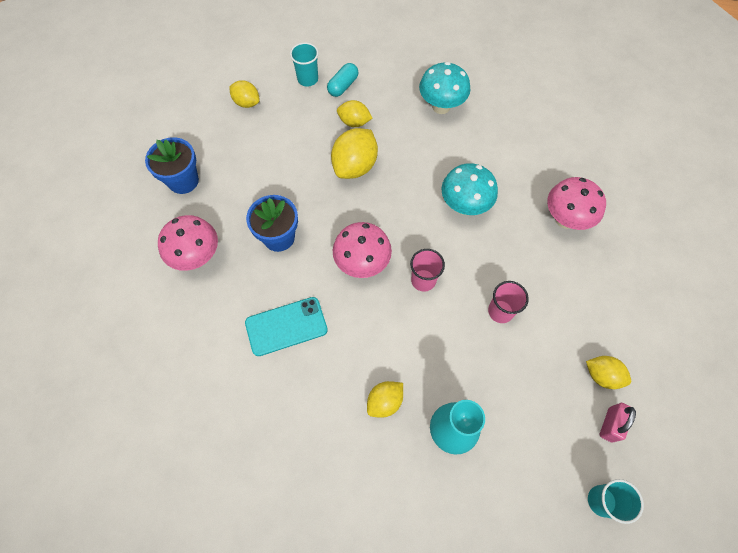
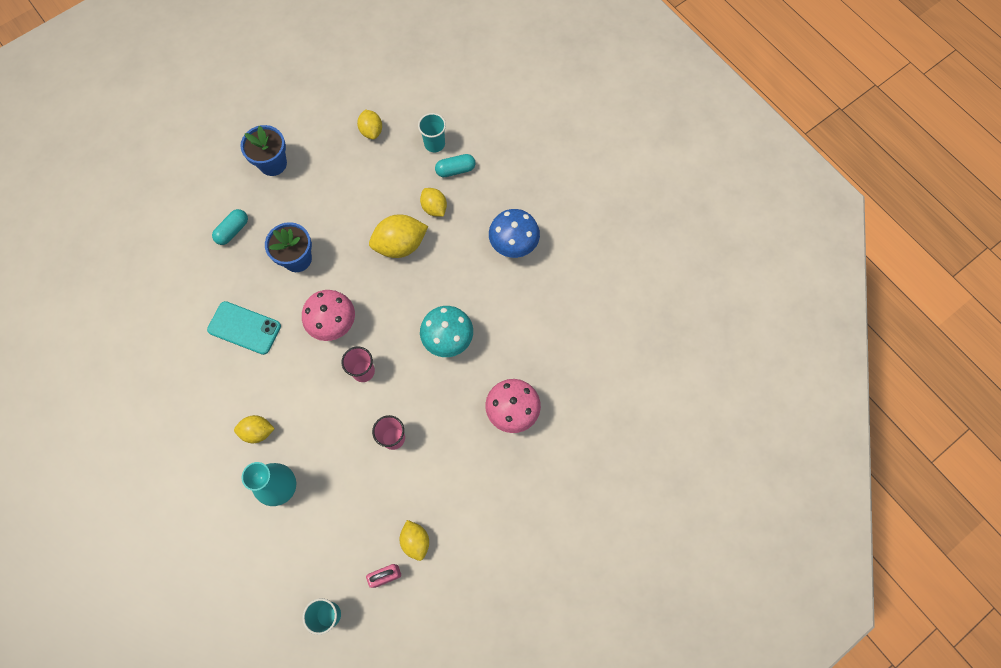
camera: 40 degrees right, 5 degrees up
pink mushroom [158,215,218,271] -> turquoise capsule [212,209,248,245]
turquoise mushroom [419,62,470,114] -> blue mushroom [489,209,540,258]

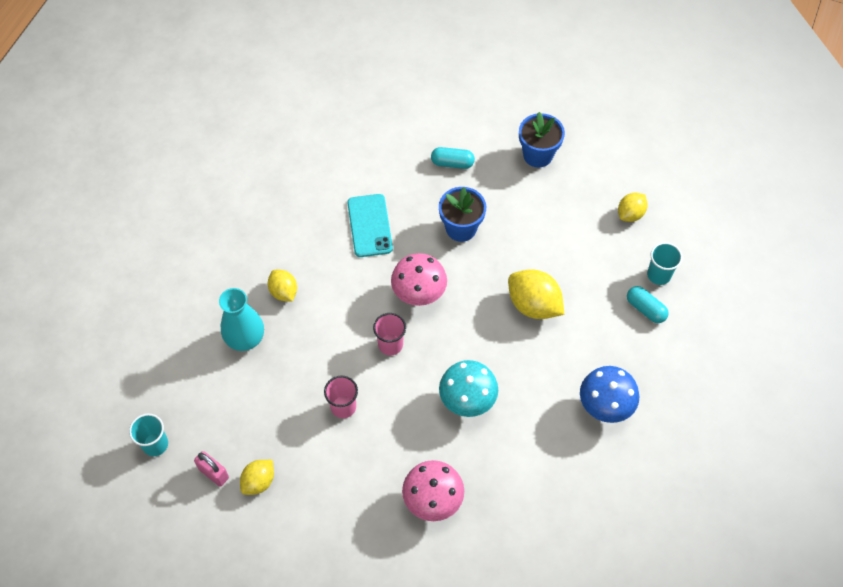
camera: 60 degrees right, 10 degrees down
yellow lemon [420,188,447,217] -> none

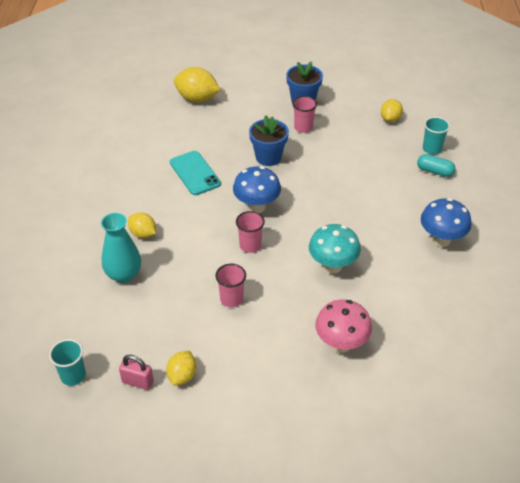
camera: 20 degrees left, 15 degrees down
pink mushroom [391,253,447,306] -> blue mushroom [233,166,281,213]
turquoise capsule [431,147,475,169] -> none
yellow lemon [508,269,564,319] -> yellow lemon moved to [174,67,220,102]
none -> pink cup [292,96,317,133]

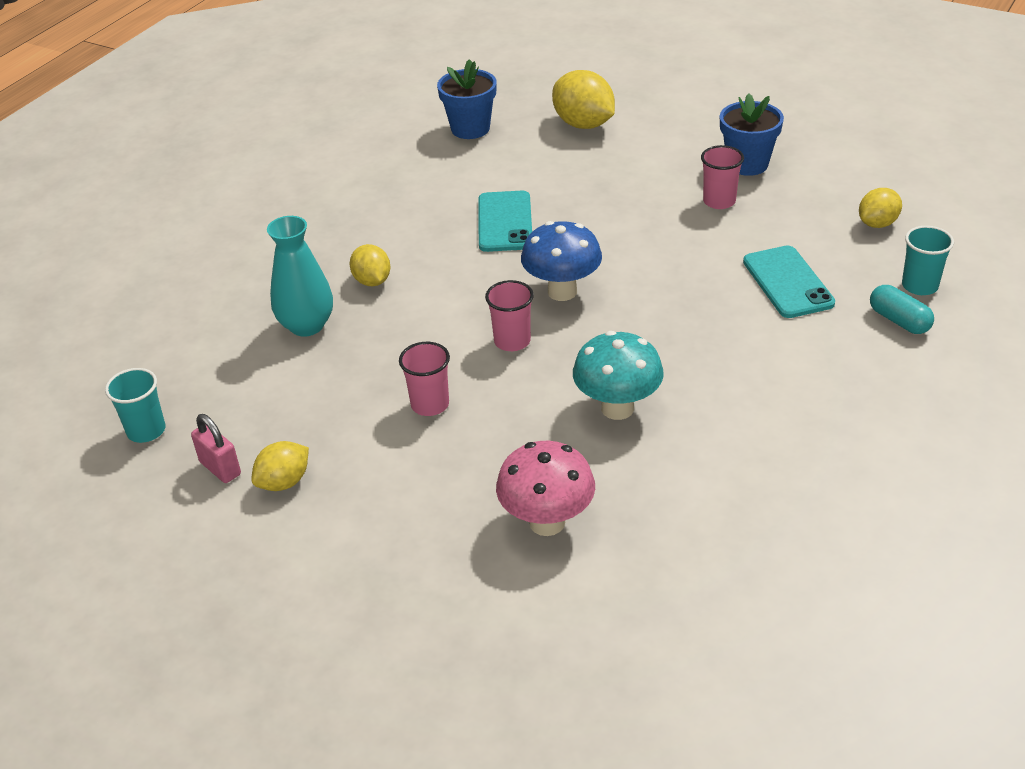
camera: 30 degrees right, 5 degrees down
blue flower pot [249,115,289,166] -> blue flower pot moved to [437,59,497,139]
blue mushroom [421,198,472,247] -> none
none -> turquoise phone [743,245,835,318]

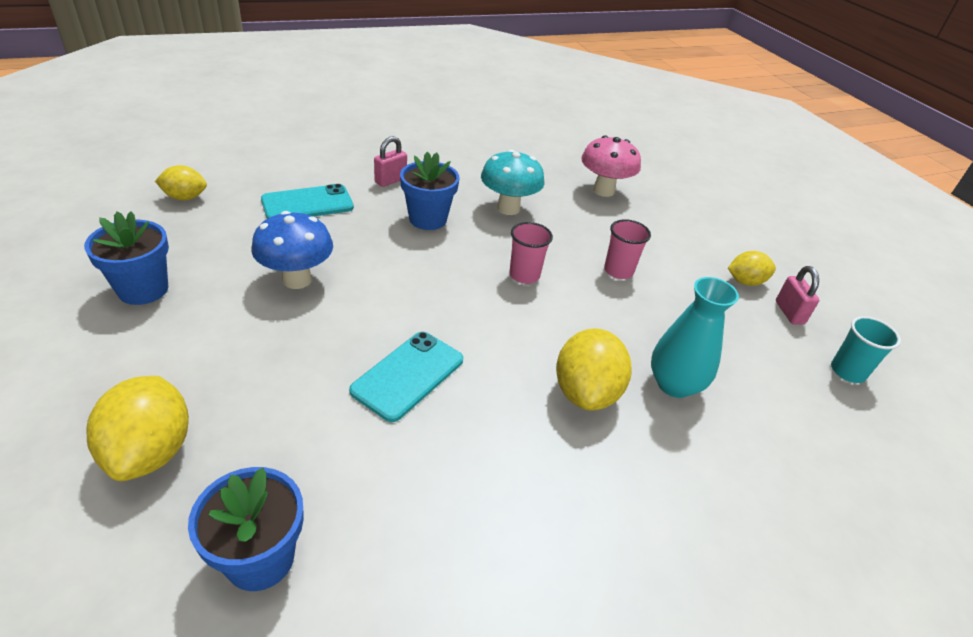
camera: 150 degrees left, 0 degrees up
yellow lemon [350,244,390,286] -> yellow lemon [556,328,632,411], size x1.64
blue mushroom [521,221,602,301] -> blue mushroom moved to [251,211,333,289]
pink cup [701,145,744,209] -> none
turquoise phone [743,245,835,318] -> turquoise phone turned 45 degrees clockwise [261,184,354,219]
turquoise capsule [870,285,934,334] -> none
turquoise cup [902,226,954,295] -> none
none -> pink padlock [374,136,407,187]
none -> blue flower pot [400,152,460,230]

